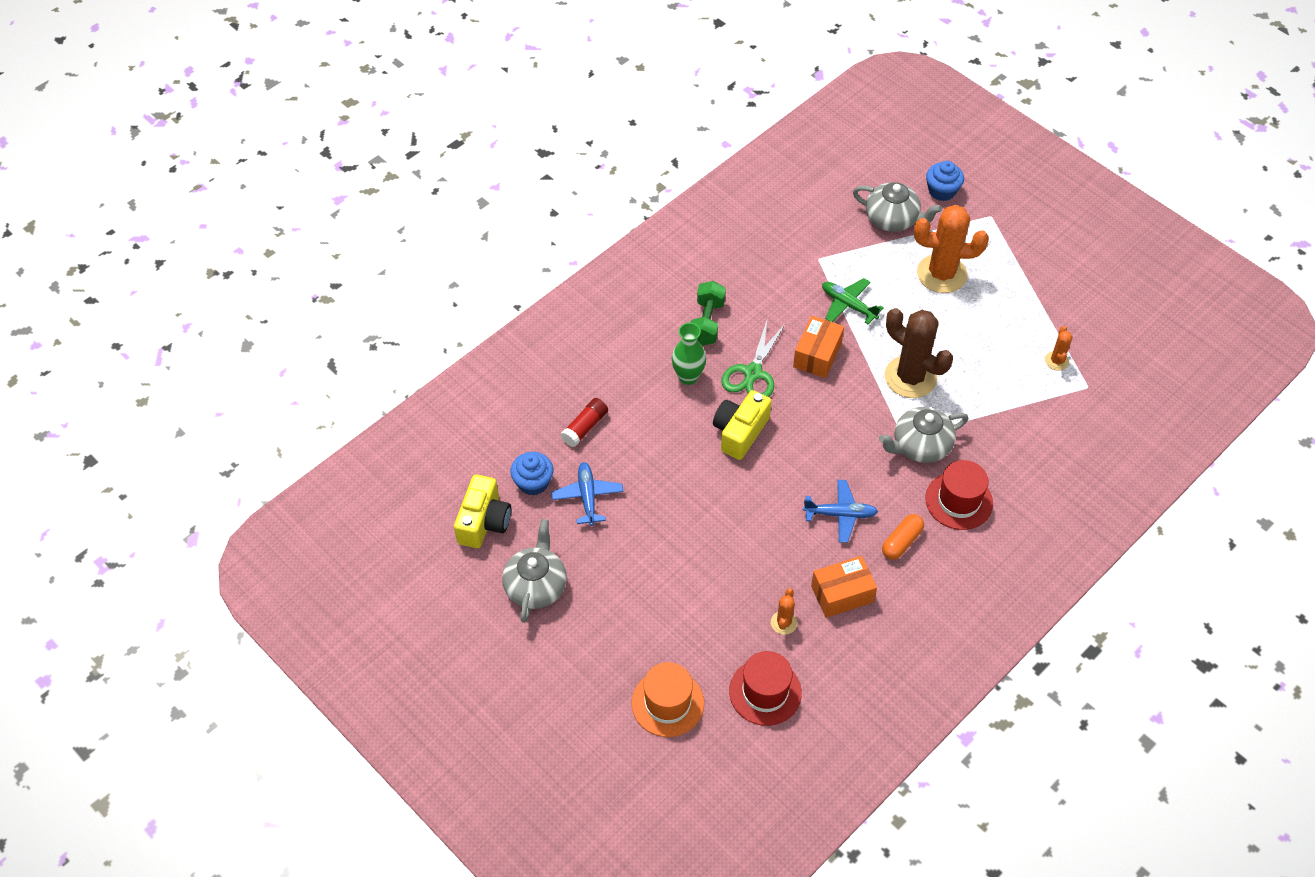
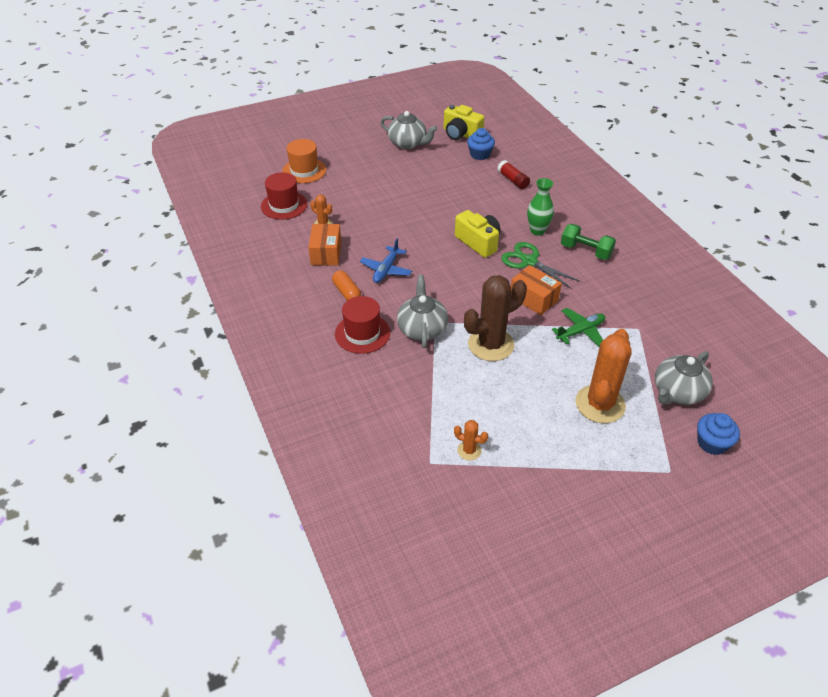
camera: 110 degrees right, 10 degrees down
blue plane [551,462,624,526] -> none

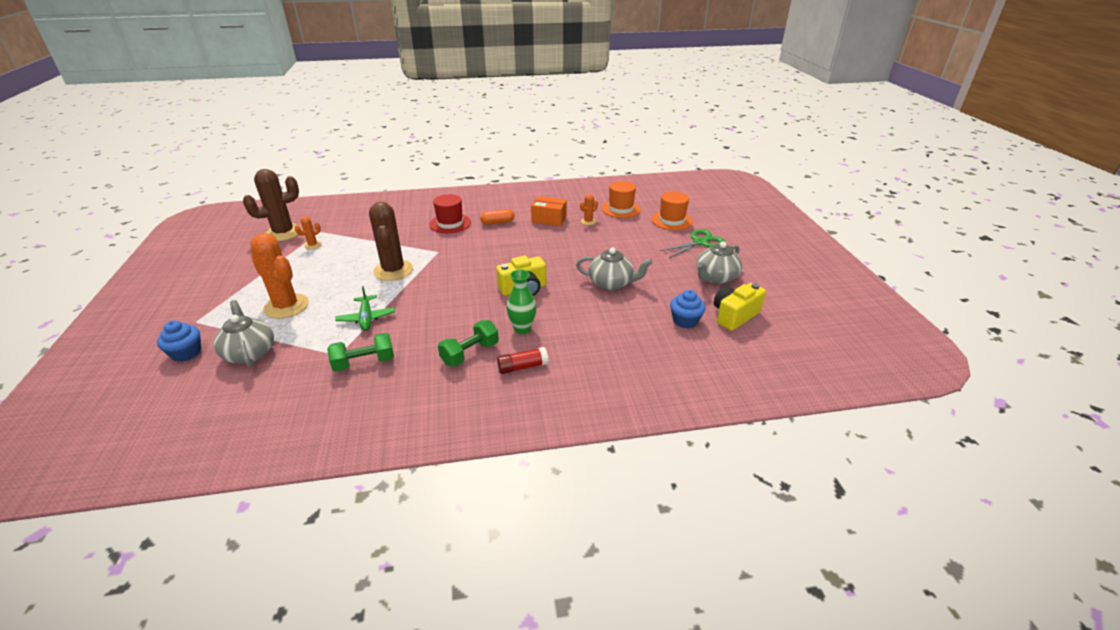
camera: 105 degrees right, 10 degrees down
red hat [261,172,307,220] -> orange hat [601,181,641,218]
blue plane [360,238,412,283] -> none
grey teapot [397,275,448,348] -> grey teapot moved to [576,247,653,290]
red glue stick [497,160,530,189] -> red glue stick moved to [497,347,548,374]
green scissors [501,242,580,288] -> green scissors moved to [660,229,725,258]
orange box [511,265,562,315] -> none
none -> brown cactus [243,169,302,241]
none -> green dumbbell [327,333,394,372]

